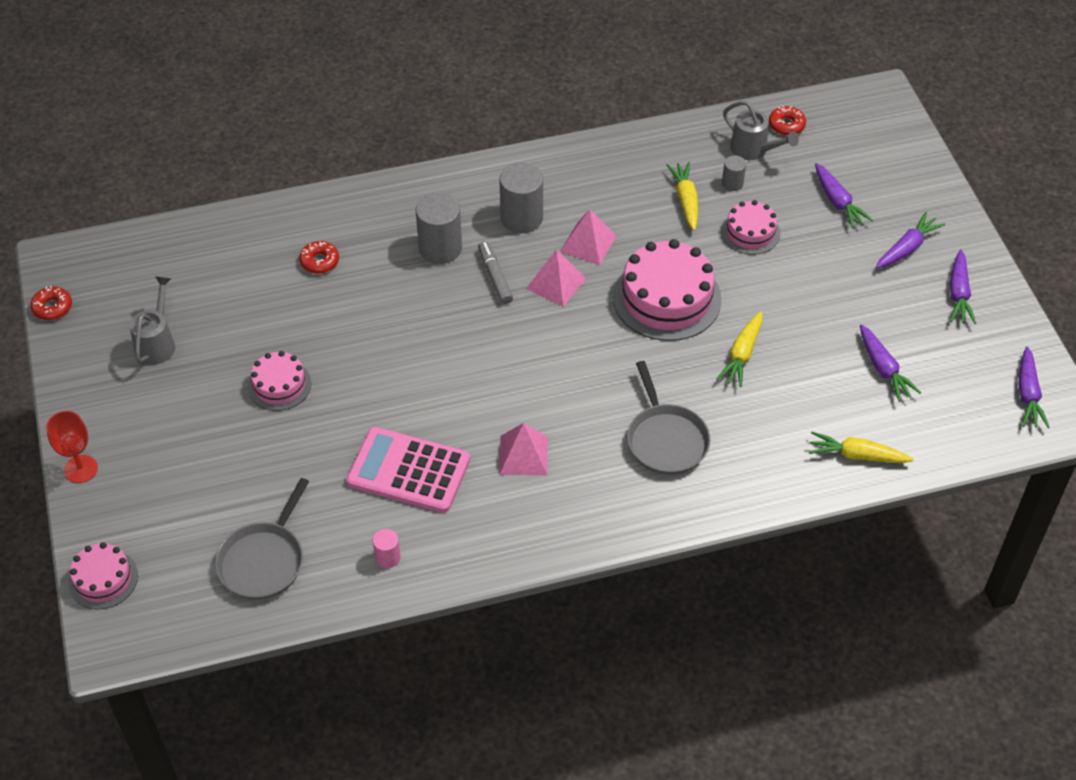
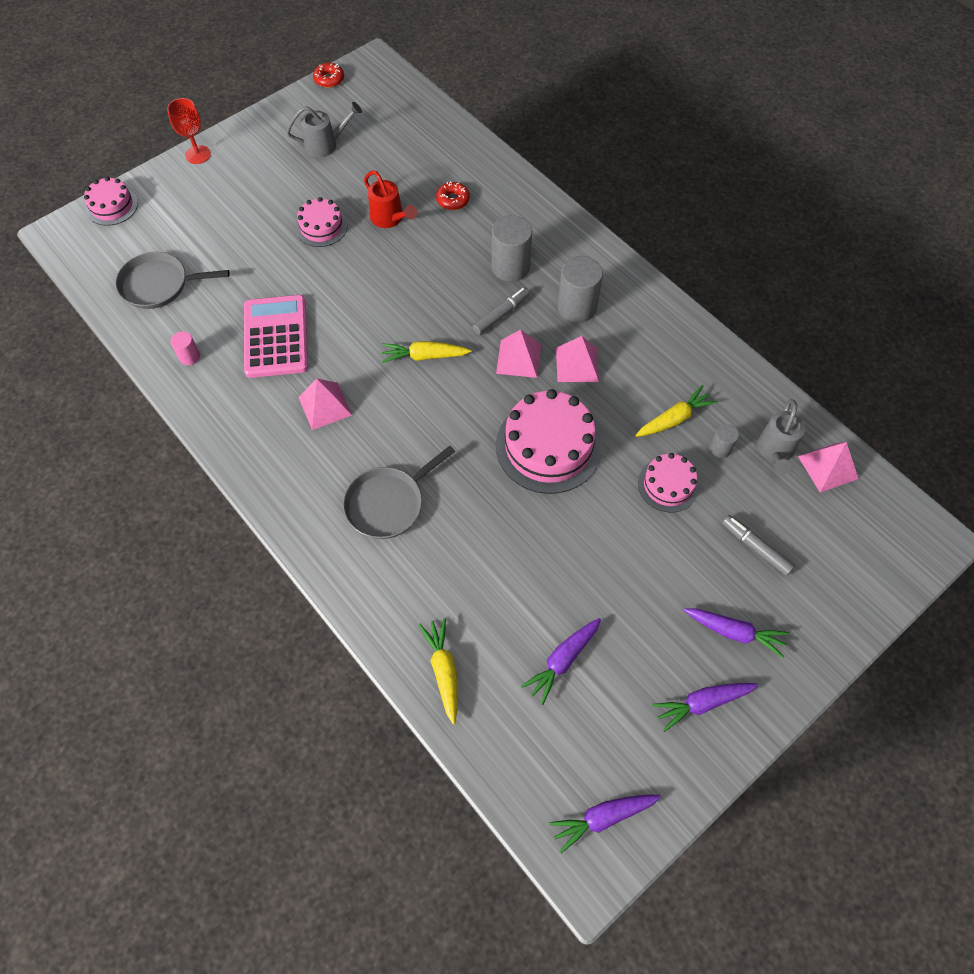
camera: 65 degrees right, 10 degrees up
yellow carrot [716,311,763,387] -> yellow carrot moved to [382,341,471,363]
red donut [769,106,806,136] -> pink pyramid [798,442,859,493]
purple carrot [815,163,873,229] -> grey marker [722,515,795,576]
none -> red watering can [364,170,417,228]

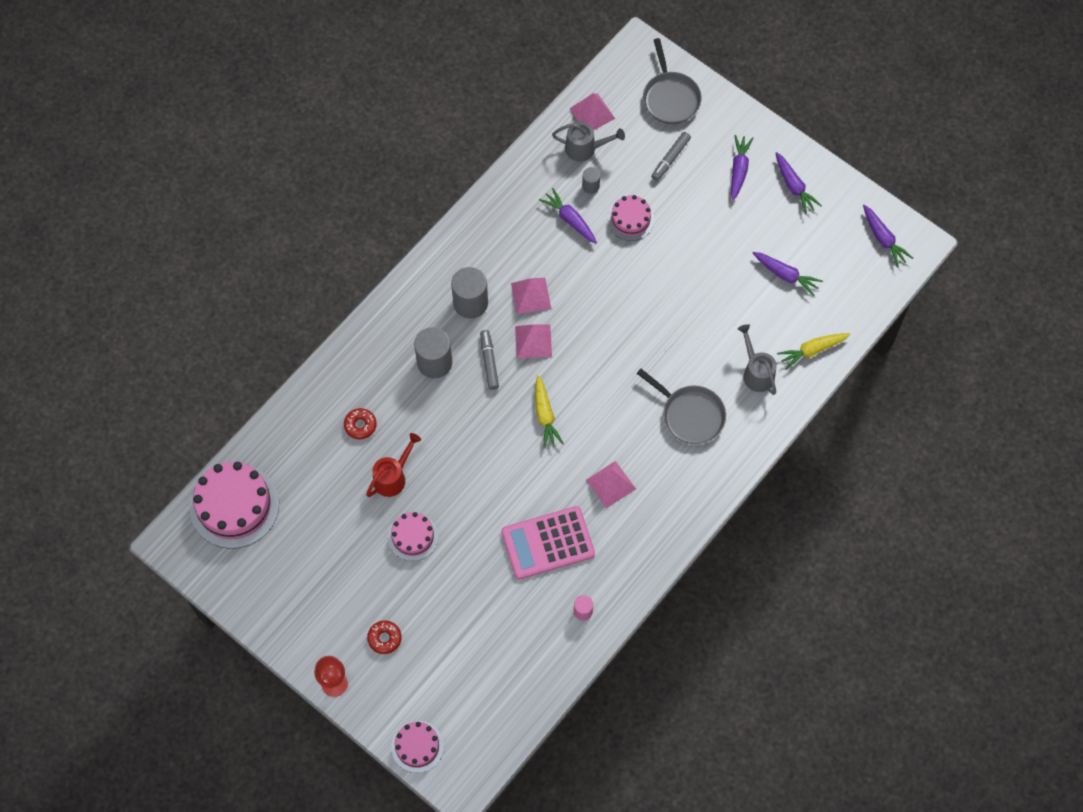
camera: 100 degrees left, 5 degrees up
grey pan [115,252,230,309] -> grey pan moved to [643,38,701,124]
grey watering can [286,102,362,158] -> grey watering can moved to [738,324,777,395]
red donut [313,63,344,88] -> red donut moved to [367,620,402,654]
grey marker [473,287,530,335] -> grey marker turned 45 degrees clockwise [480,330,499,390]
pink cake [496,389,602,494] -> pink cake moved to [190,462,279,549]
yellow carrot [635,385,718,437] -> purple carrot [539,188,597,244]

